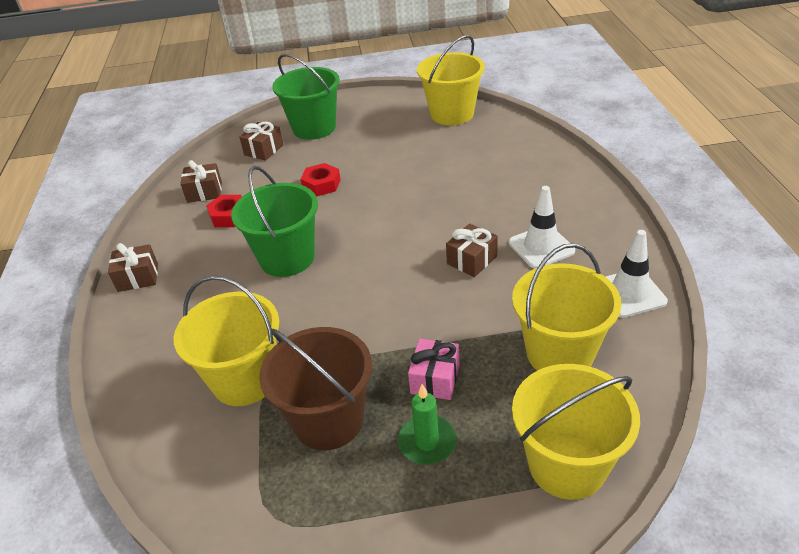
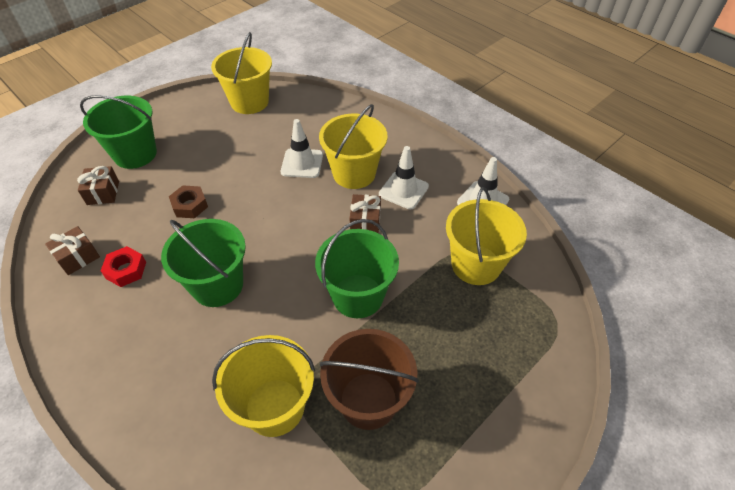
camera: 40 degrees left, 10 degrees up
brown gift [108,243,158,292] -> none
red nut [301,163,341,196] -> brown nut [169,185,208,218]
green candle [398,384,457,465] -> none
pink gift [408,339,460,400] -> none
yellow bucket [512,364,640,500] -> yellow bucket moved to [319,104,387,189]
none -> white traffic cone [281,119,323,178]
none -> green bucket [315,219,399,318]

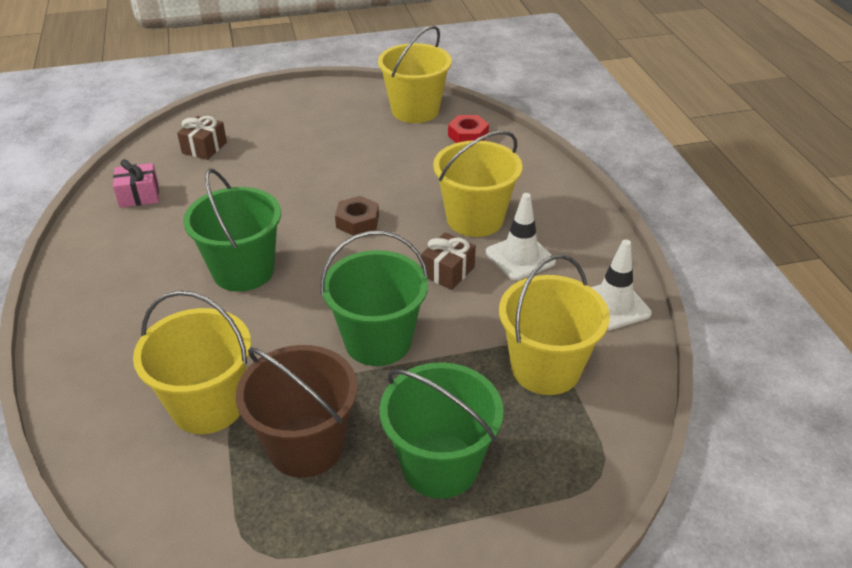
camera: 30 degrees right, 10 degrees down
brown gift [45,226,100,275] -> pink gift [113,159,159,208]
green bucket [80,95,157,169] -> green bucket moved to [380,362,503,499]
red nut [101,246,146,287] -> red nut moved to [448,115,489,143]
brown nut [169,185,208,218] -> brown nut moved to [335,196,379,236]
white traffic cone [281,119,323,178] -> none

